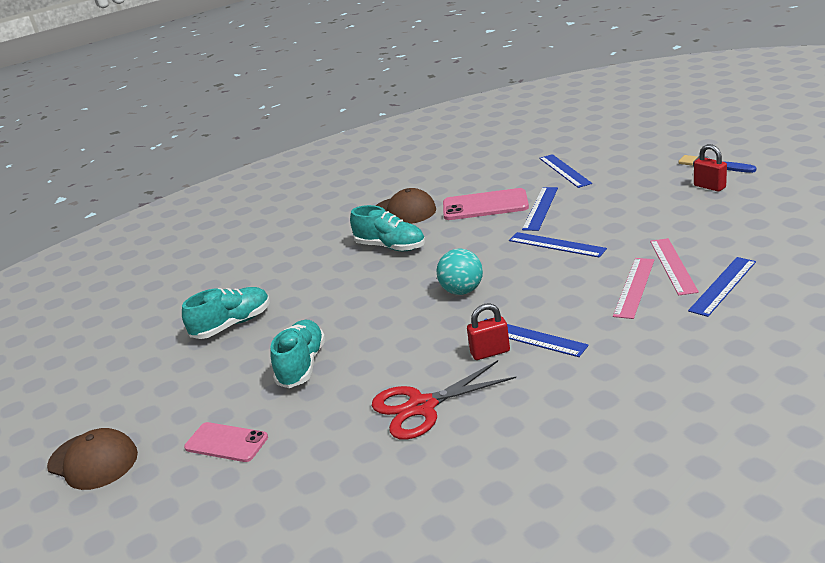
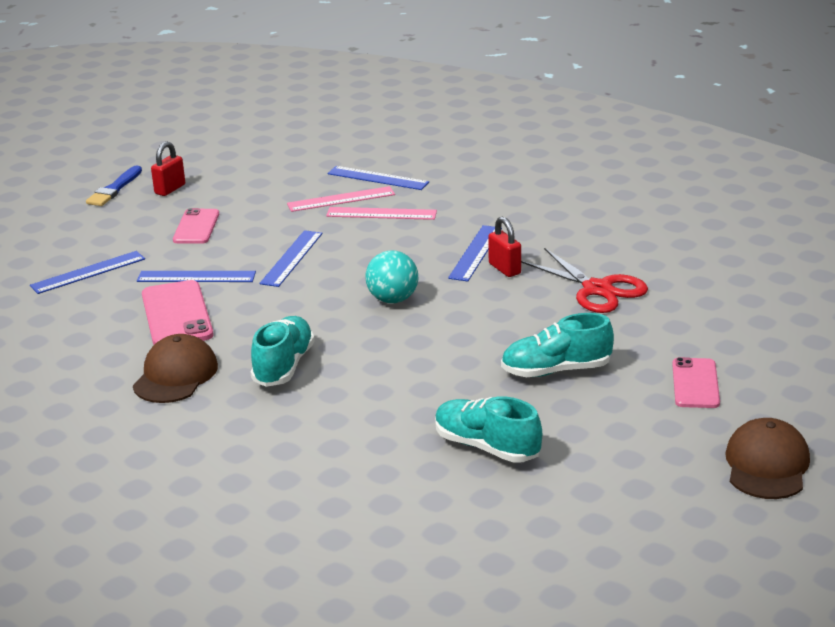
camera: 110 degrees left, 0 degrees up
none -> pink phone [173,208,219,244]

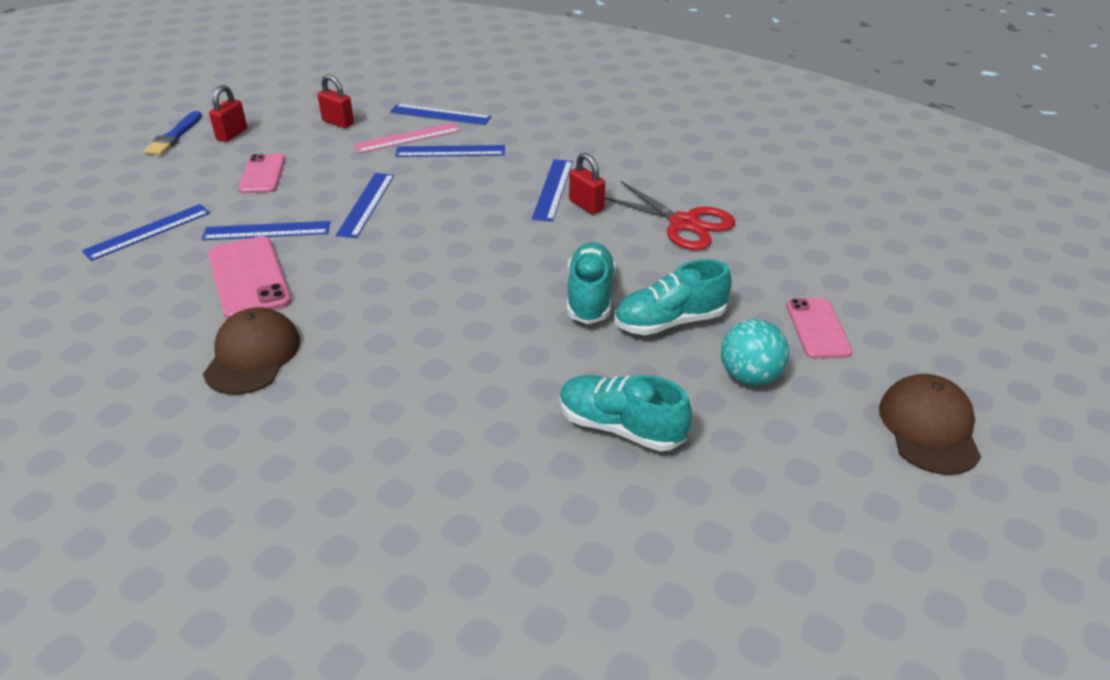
camera: 10 degrees left, 10 degrees up
turquoise shoe [251,316,315,387] -> turquoise shoe moved to [567,242,616,324]
pink ruler [326,207,437,220] -> blue ruler [395,145,505,157]
turquoise ball [365,250,418,303] -> turquoise ball moved to [721,319,789,386]
none -> red padlock [317,74,354,128]

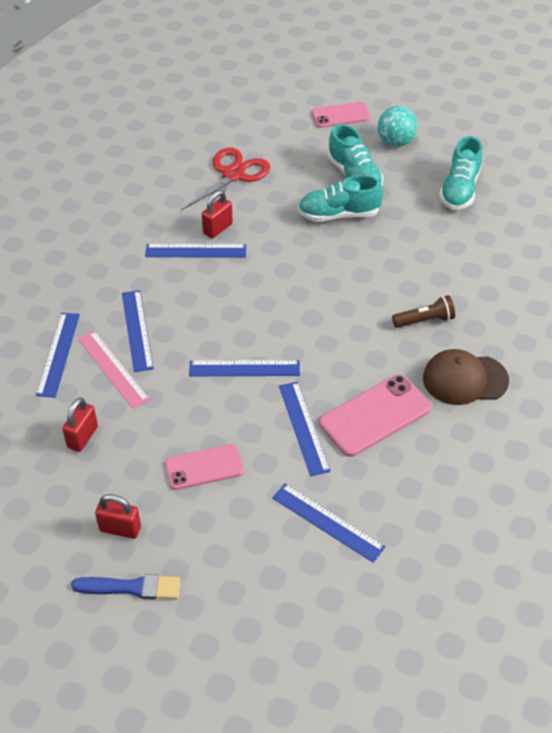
camera: 100 degrees left, 10 degrees up
brown cap [879,374,981,475] -> none
none -> brown flashlight [392,295,455,328]

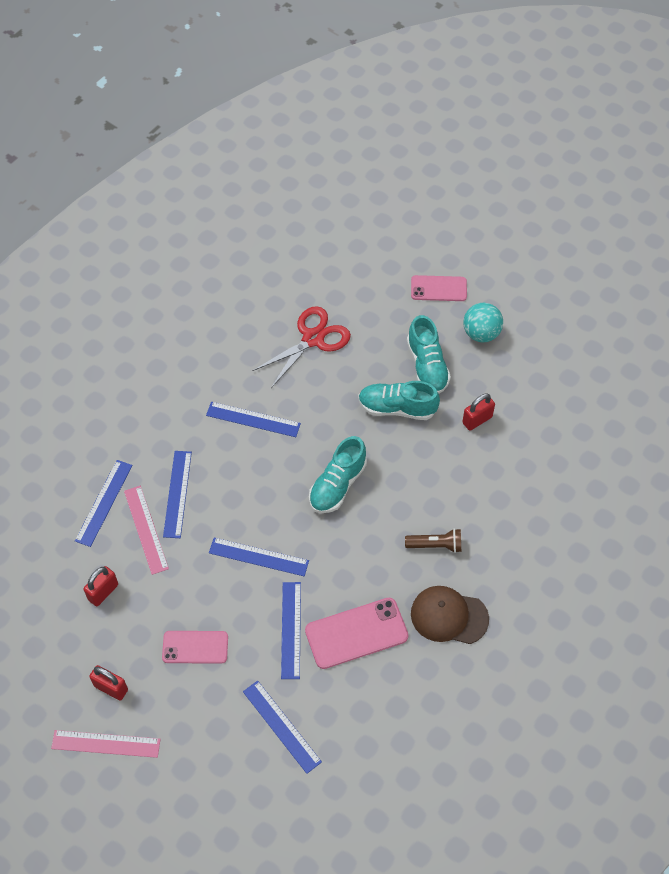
camera: 15 degrees right, 10 degrees up
blue brush [71,574,180,600] -> pink ruler [51,730,161,758]
red padlock [202,190,233,239] -> red padlock moved to [462,393,495,431]
turquoise shoe [439,136,482,210] -> turquoise shoe moved to [309,436,367,513]

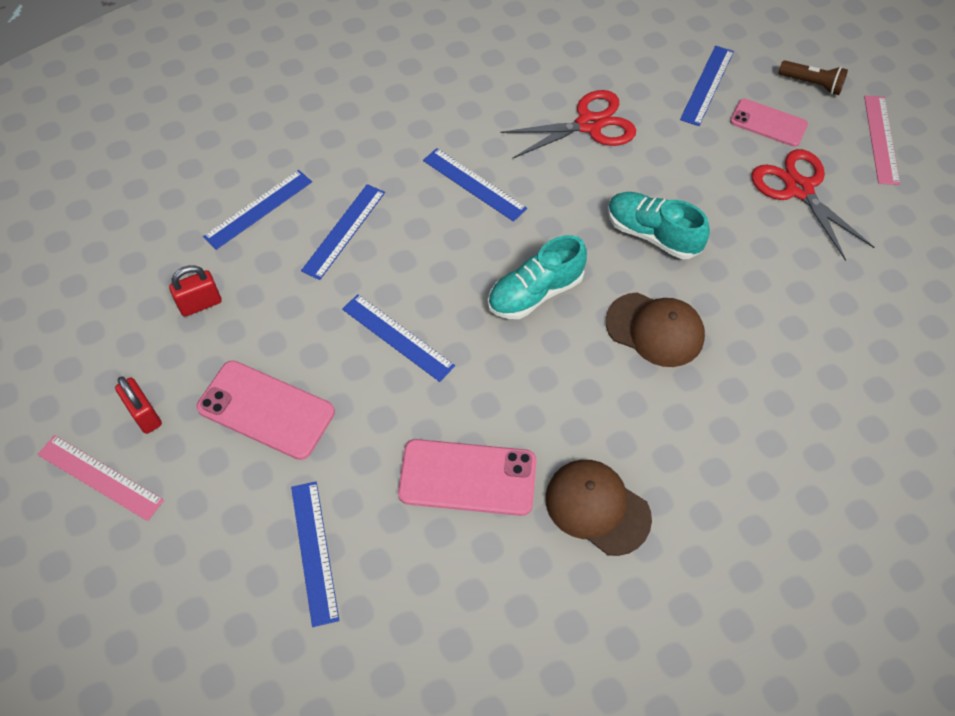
camera: 25 degrees right, 0 degrees up
pink ruler [124,486,169,575] -> pink ruler moved to [864,96,900,185]
pink phone [162,631,228,664] -> pink phone [197,361,335,460], size x1.50
blue ruler [281,582,301,679] -> blue ruler moved to [680,46,734,126]
brown flashlight [405,529,461,553] -> brown flashlight moved to [779,60,848,95]
turquoise shoe [407,315,451,394] -> none
red padlock [462,393,495,431] -> none
turquoise ball [463,303,503,342] -> red scissors [752,149,874,261]
none -> brown cap [606,292,705,367]

